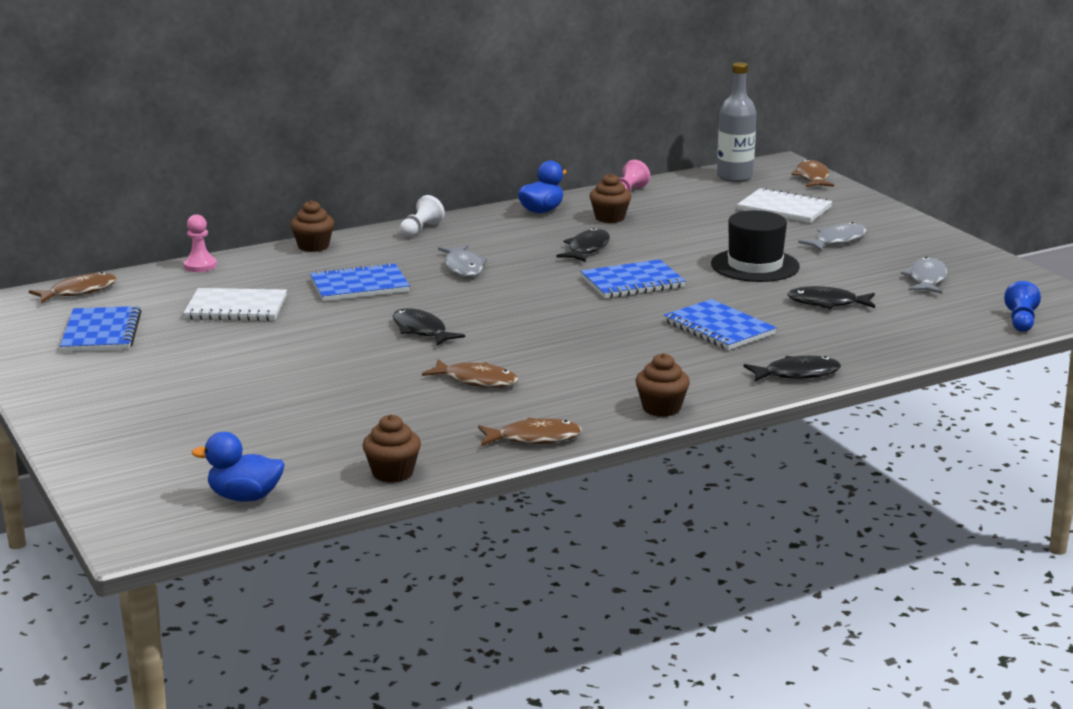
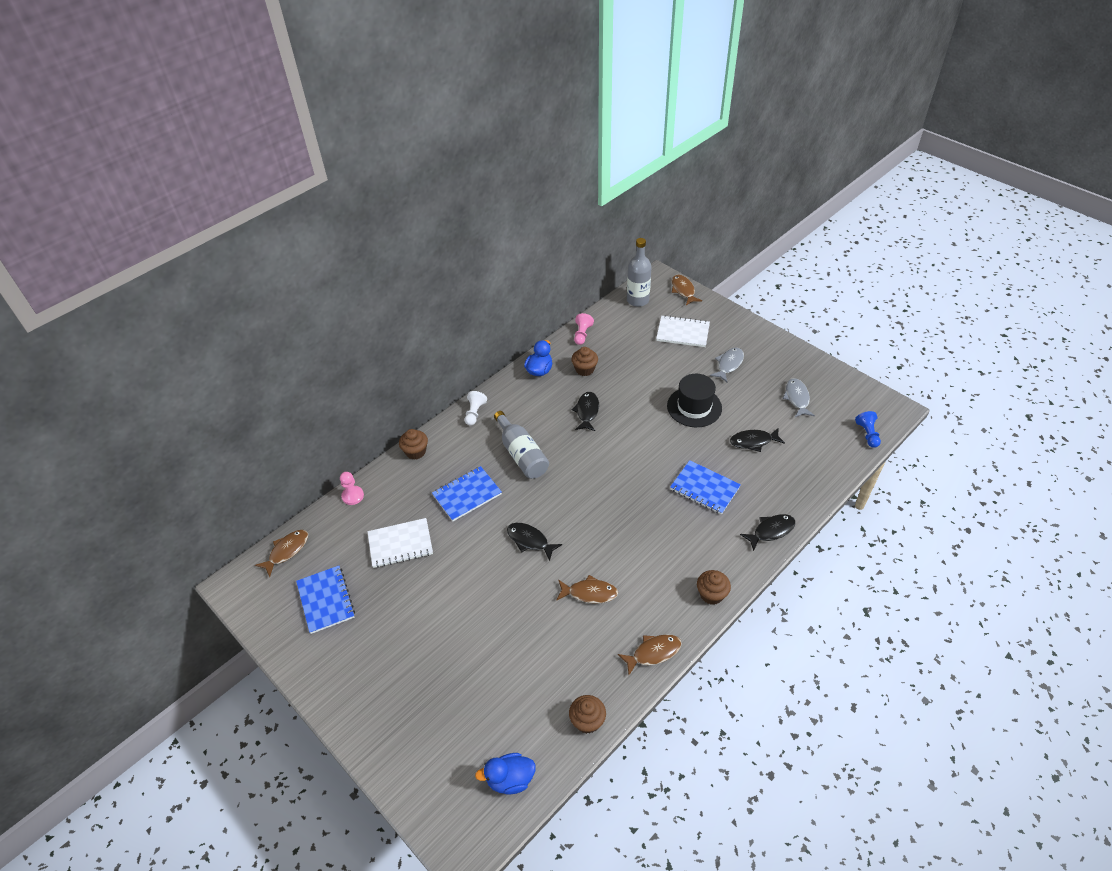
camera: 15 degrees left, 25 degrees up
grey fish [438,245,487,277] -> grey bottle [494,411,549,479]
blue notebook [580,259,686,298] -> none

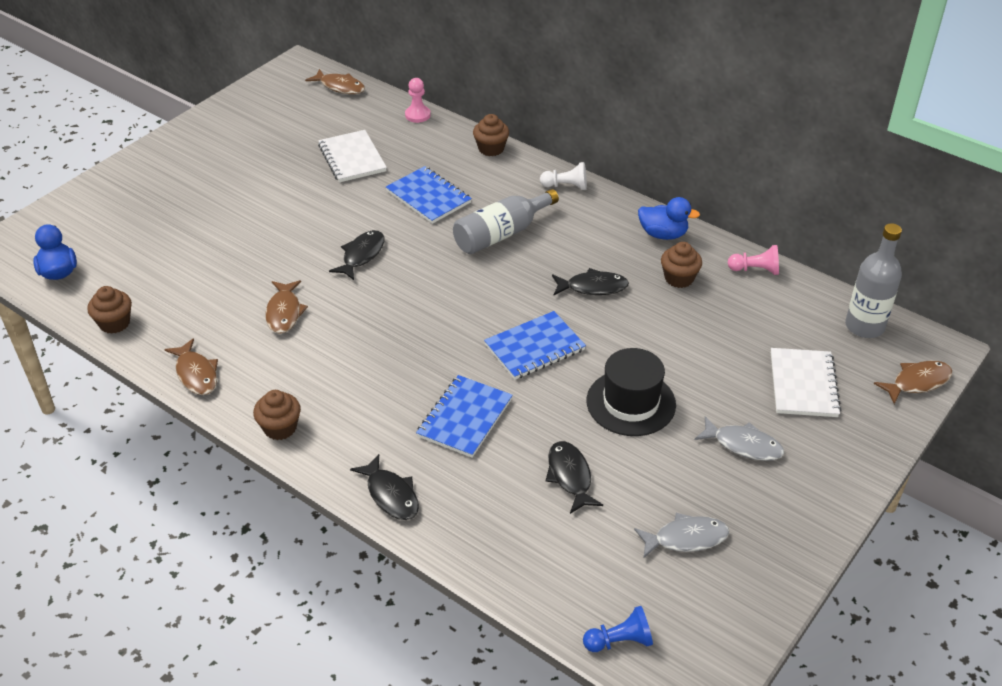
camera: 80 degrees right, 5 degrees down
blue notebook [296,566,355,634] -> blue notebook moved to [484,311,586,380]

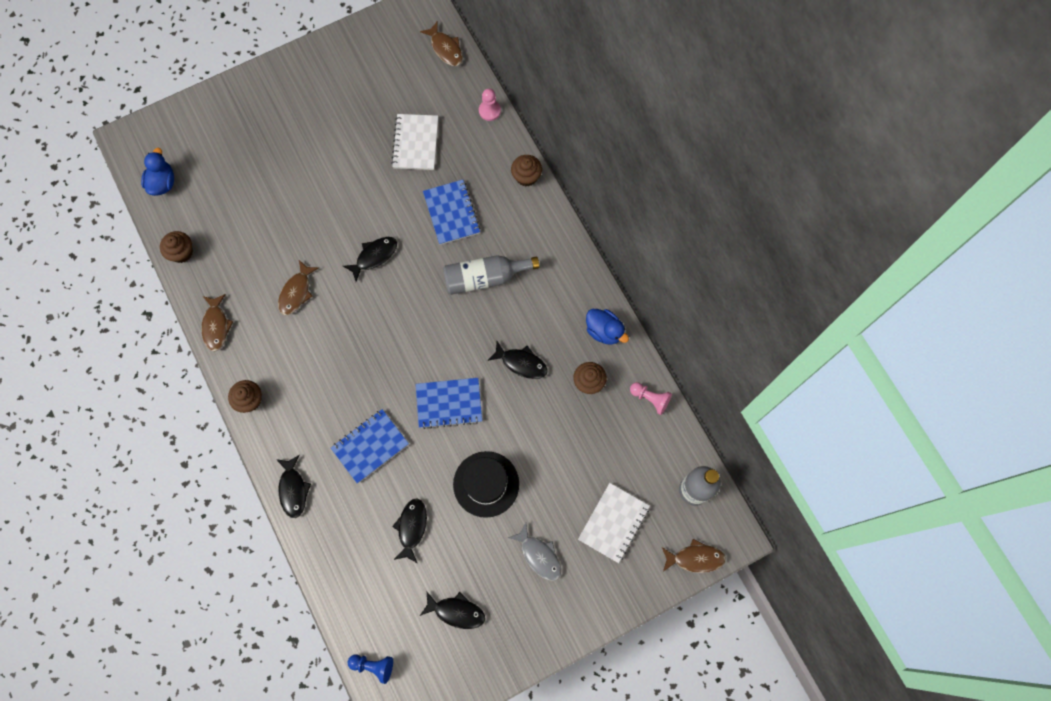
camera: 25 degrees right, 30 degrees up
white pawn [540,162,587,190] -> none
grey fish [634,513,729,558] -> black fish [420,592,485,629]

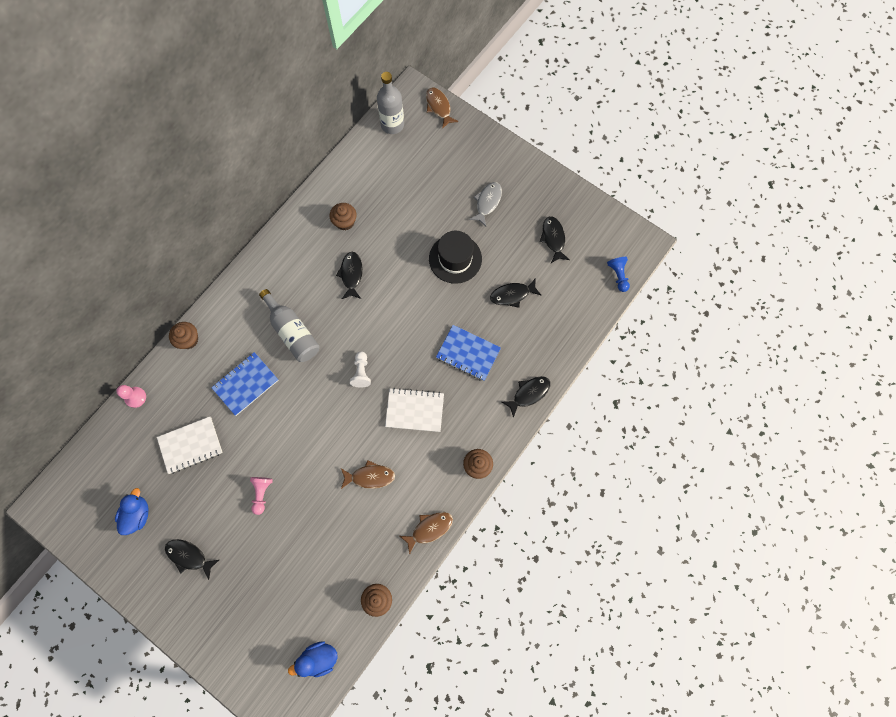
camera: 115 degrees left, 0 degrees up
black fish [343,237,397,282] -> black fish moved to [165,539,219,580]
blue notebook [416,378,482,429] -> none
brown fish [420,22,463,66] -> none
white notebook [578,483,650,563] -> white notebook moved to [385,388,444,432]
blue duck [586,309,629,345] -> blue duck moved to [115,488,149,535]
pink pawn [630,382,672,415] -> pink pawn moved to [250,477,273,515]
none -> white pawn [350,351,371,388]

